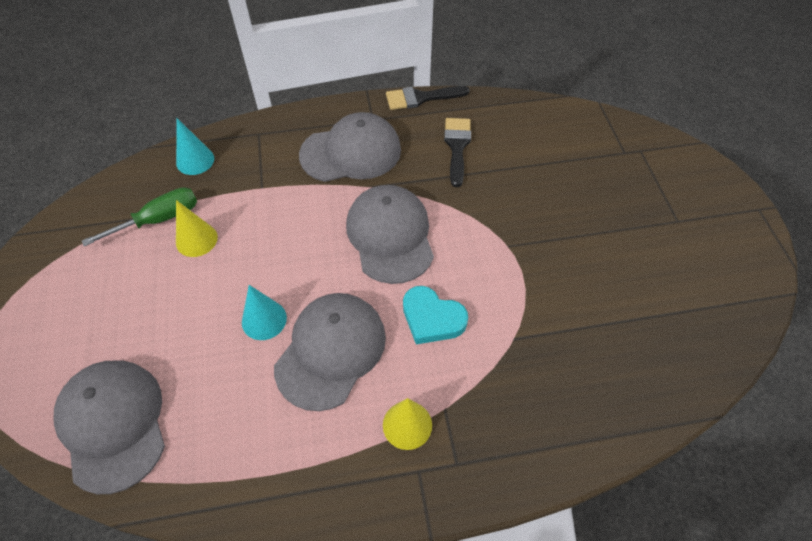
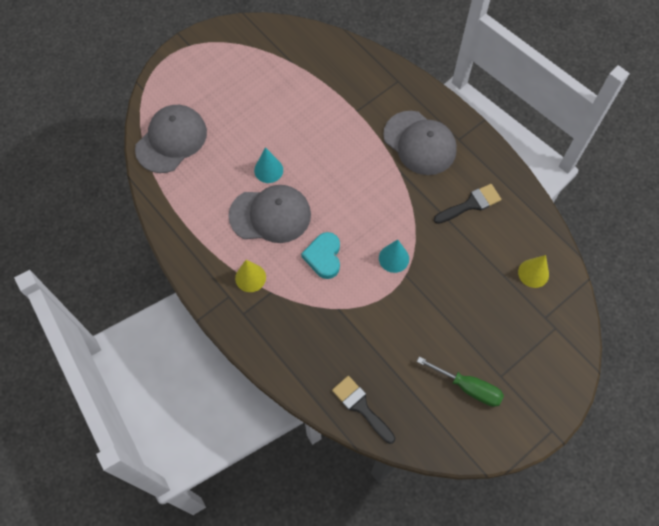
camera: 60 degrees right, 10 degrees up
green screwdriver [82,187,197,246] -> green screwdriver moved to [417,357,504,407]
turquoise cone [176,118,214,175] -> turquoise cone moved to [379,240,409,273]
yellow cone [176,200,218,257] -> yellow cone moved to [518,255,549,288]
grey cap [346,185,434,284] -> none
black brush [386,86,470,110] -> black brush moved to [332,376,395,444]

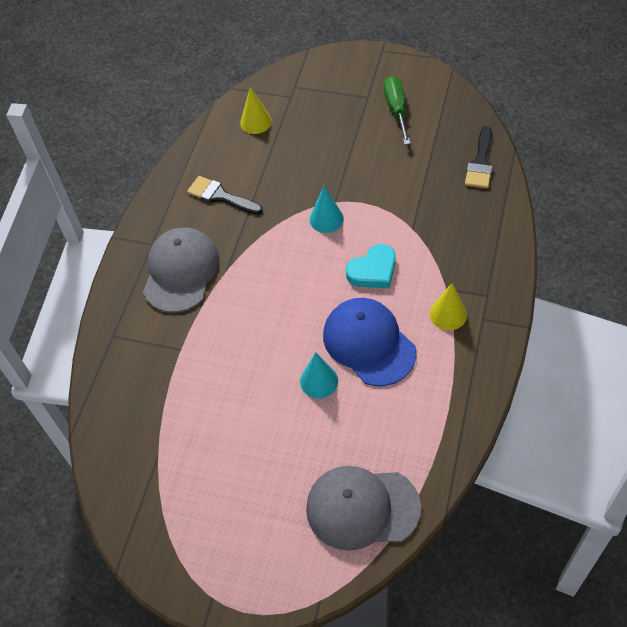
camera: 120 degrees left, 10 degrees down
grey cap [228,185,311,243] -> blue cap [323,298,417,386]

